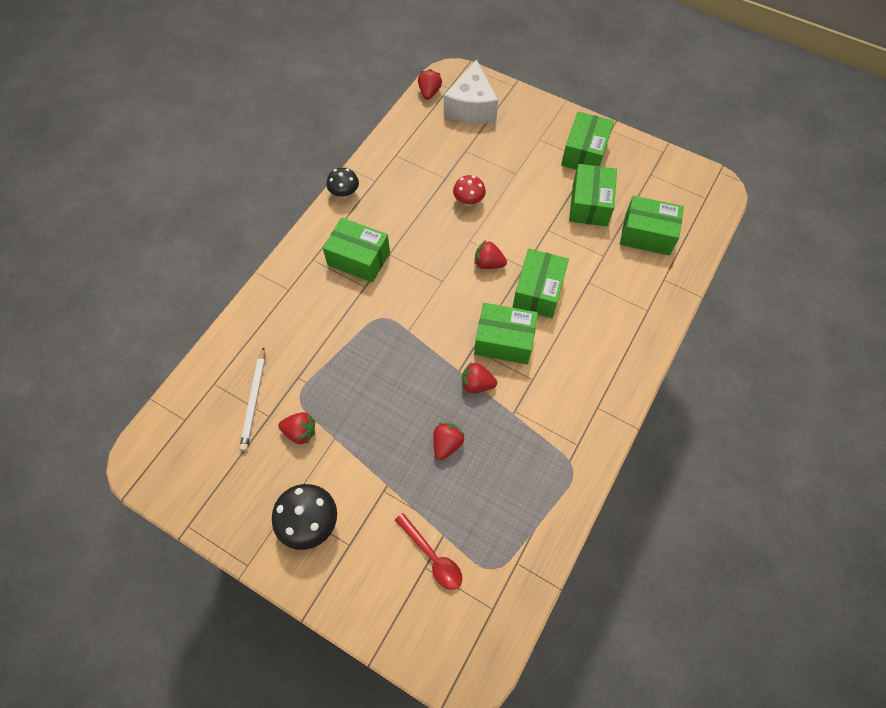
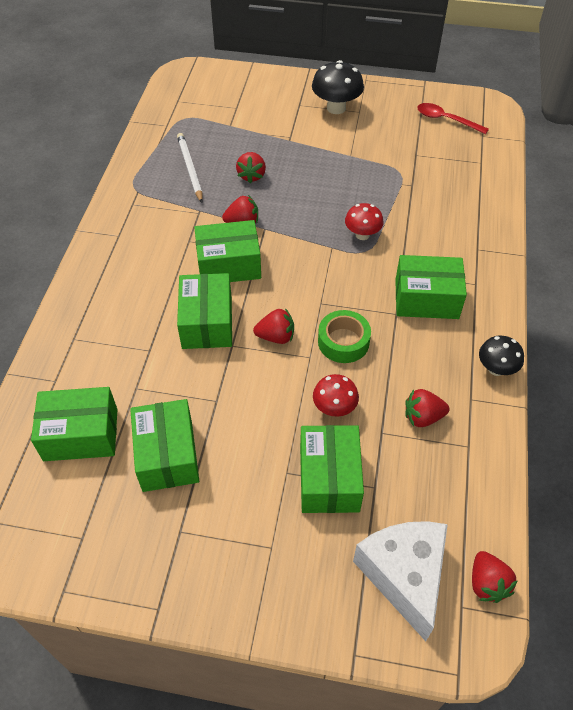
camera: 160 degrees right, 10 degrees down
white pencil [239,347,265,451] -> white pencil moved to [177,133,203,203]
red strawberry [278,412,315,444] -> red strawberry moved to [405,389,450,427]
red spoon [395,513,462,590] -> red spoon moved to [417,103,489,134]
green box [561,112,614,170] -> green box moved to [300,425,364,513]
none -> green tape [318,310,371,363]
none -> red mushroom [345,203,384,240]

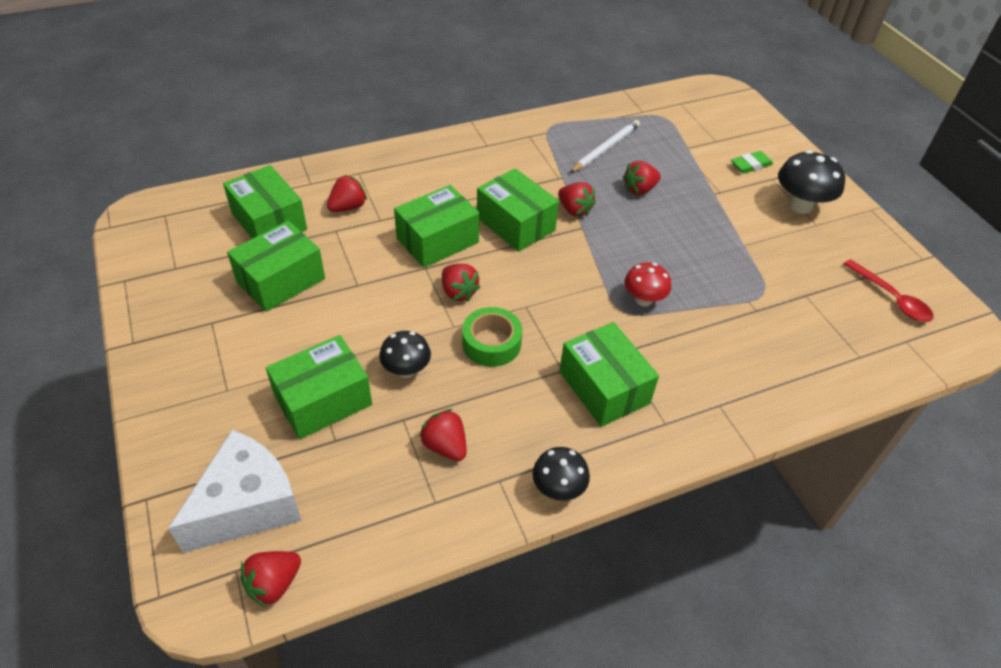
camera: 55 degrees right, 5 degrees down
red mushroom [313,374,359,417] -> black mushroom [379,331,431,378]
red spoon [417,103,489,134] -> red spoon turned 150 degrees clockwise [844,259,933,322]
none -> red strawberry [327,175,367,212]
none -> green eraser [731,151,773,173]

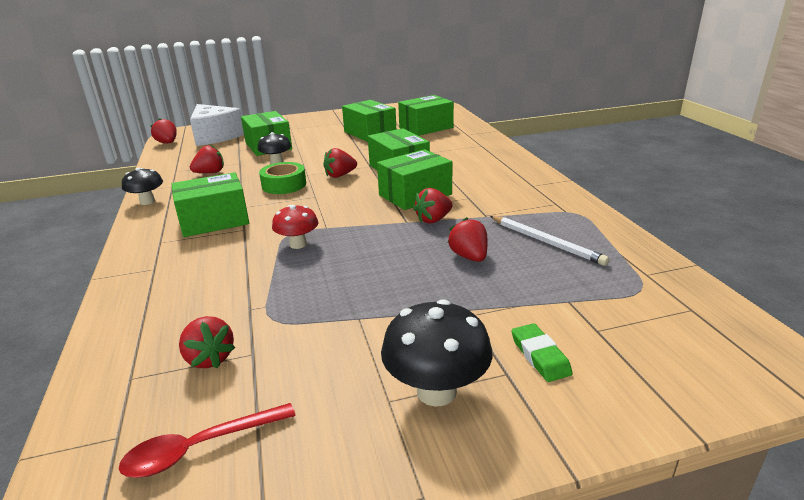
camera: 100 degrees right, 20 degrees down
red strawberry [327,175,367,212] -> red strawberry moved to [179,316,235,369]

